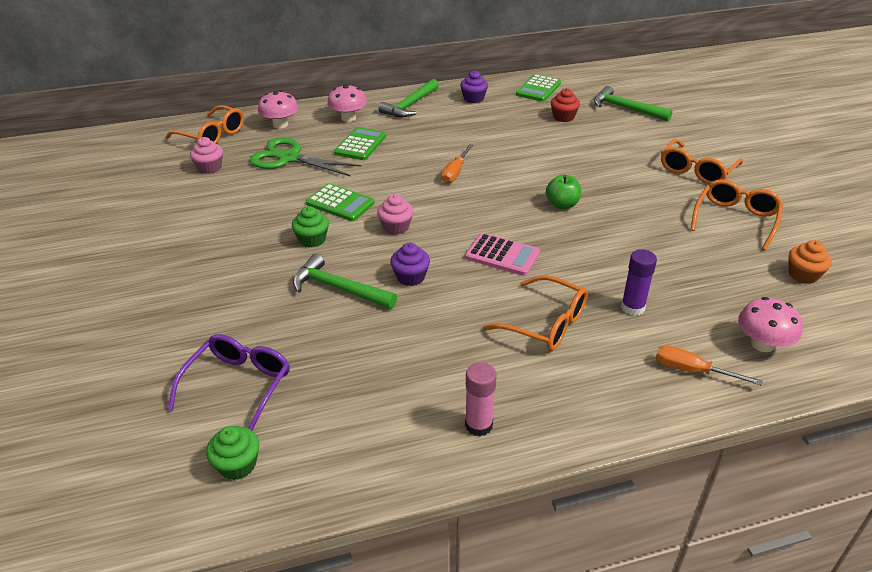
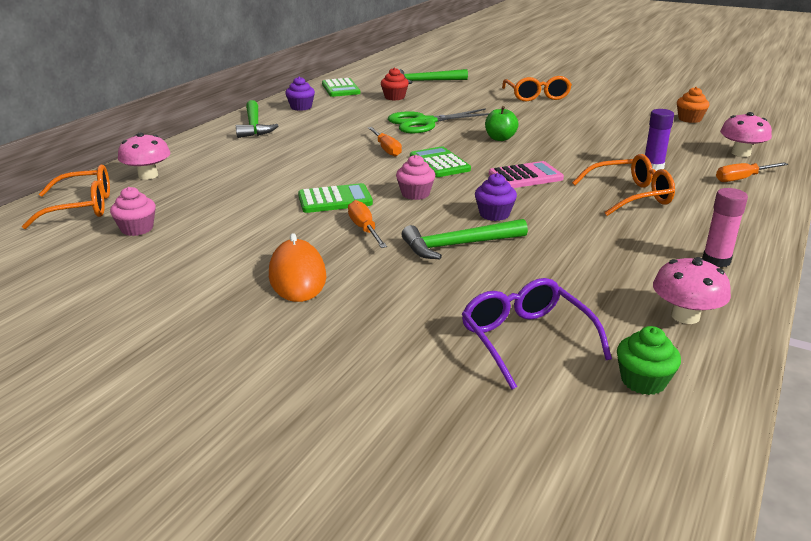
camera: 45 degrees left, 10 degrees down
green scissors [249,138,361,176] -> green scissors moved to [388,108,489,133]
green cupcake [292,206,329,247] -> orange screwdriver [348,200,387,248]
pink mushroom [327,84,367,122] -> pink mushroom moved to [653,257,731,324]
green calculator [334,127,386,160] -> green calculator moved to [410,146,471,177]
orange glasses [691,179,783,250] -> none
none -> orange mouse [269,233,326,302]

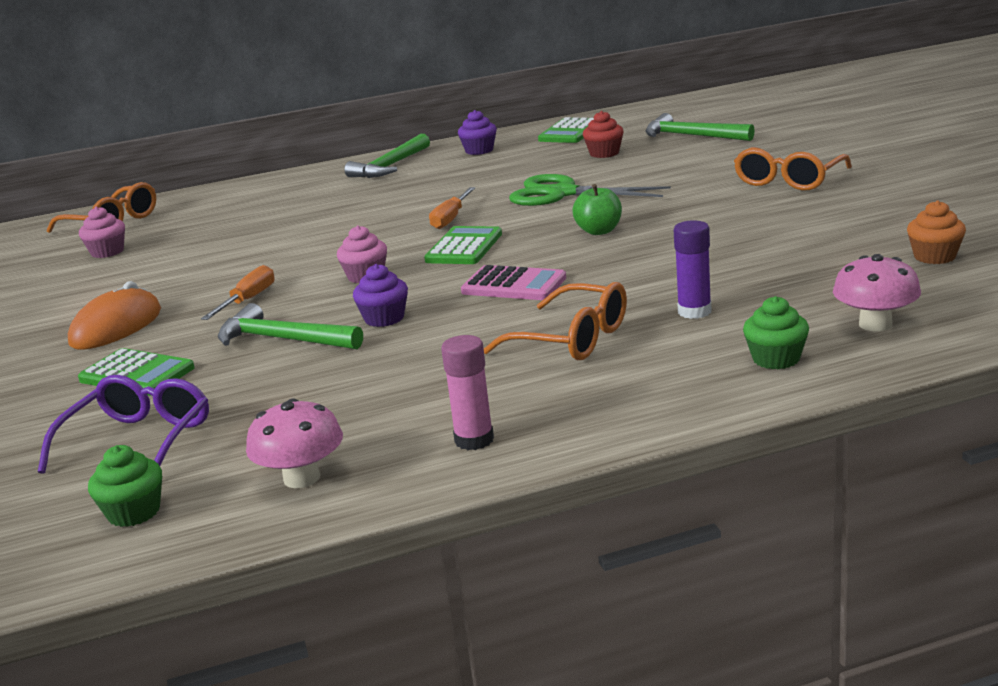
camera: 45 degrees right, 5 degrees down
pink mushroom [118,133,170,180] -> none
green calculator [298,183,373,213] -> green calculator moved to [78,348,195,396]
orange screwdriver [716,162,788,182] -> green cupcake [743,296,809,369]

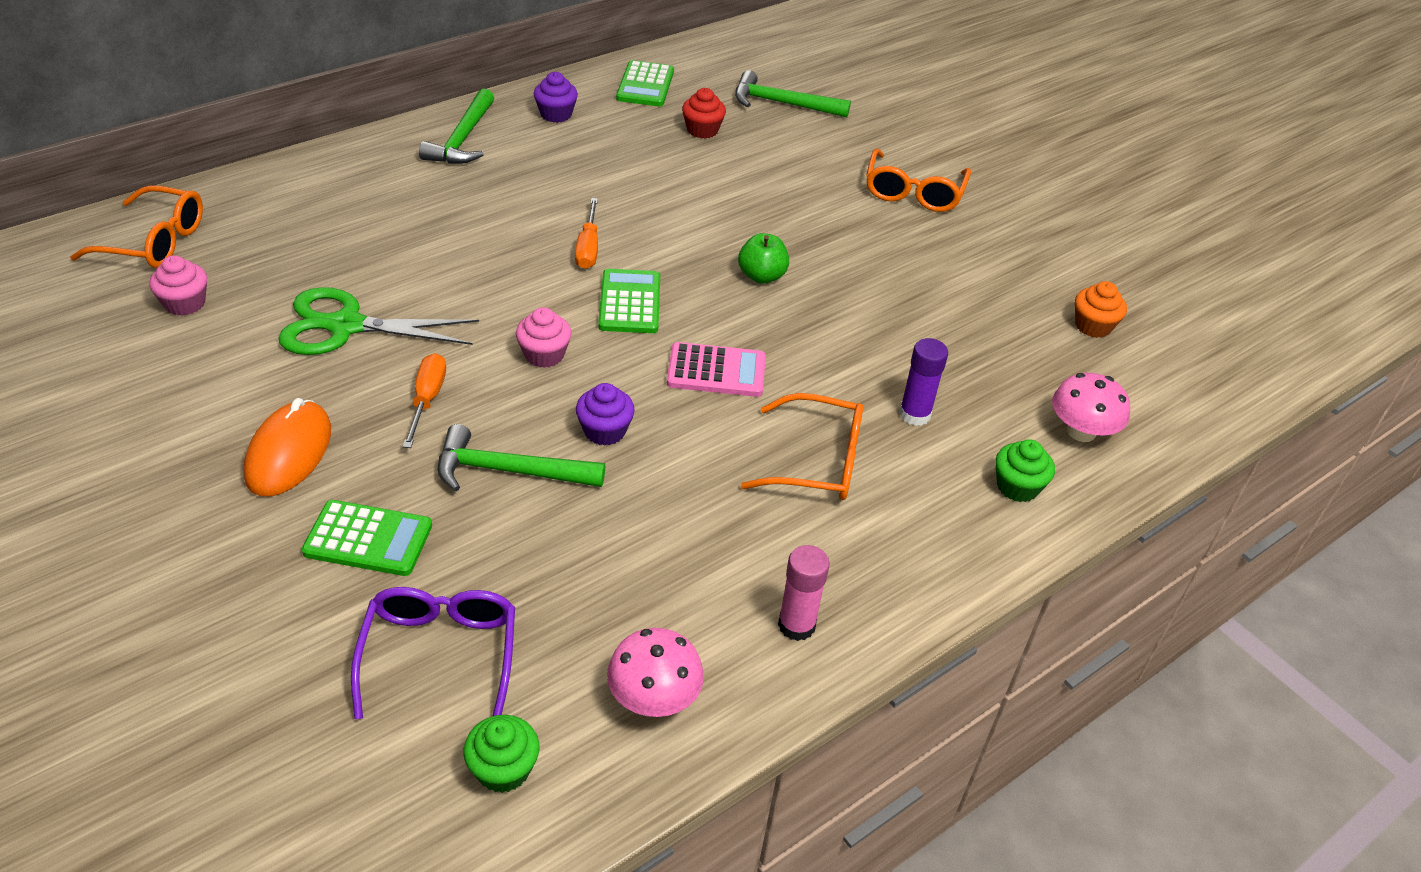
camera: 25 degrees left, 20 degrees up
green scissors [509,174,671,206] -> green scissors moved to [278,287,479,355]

